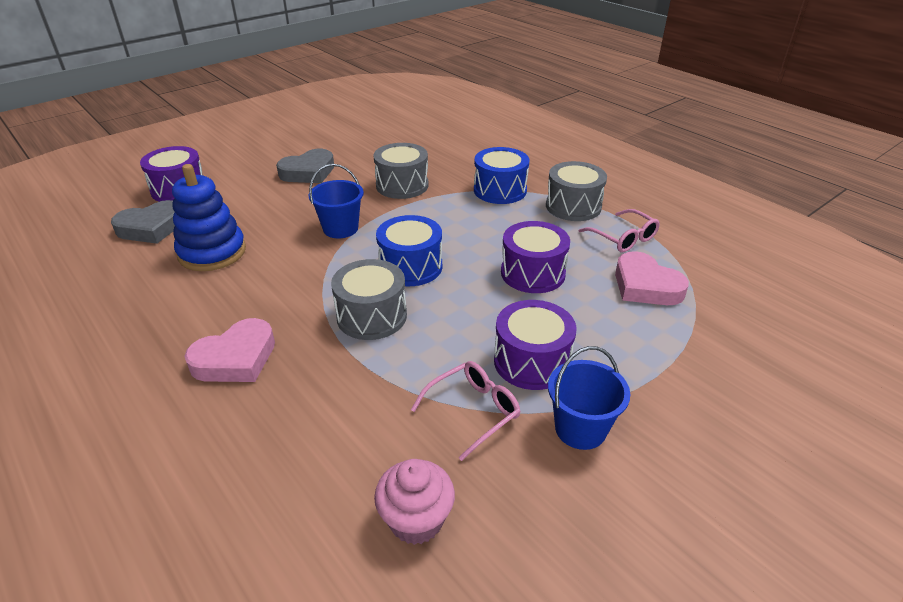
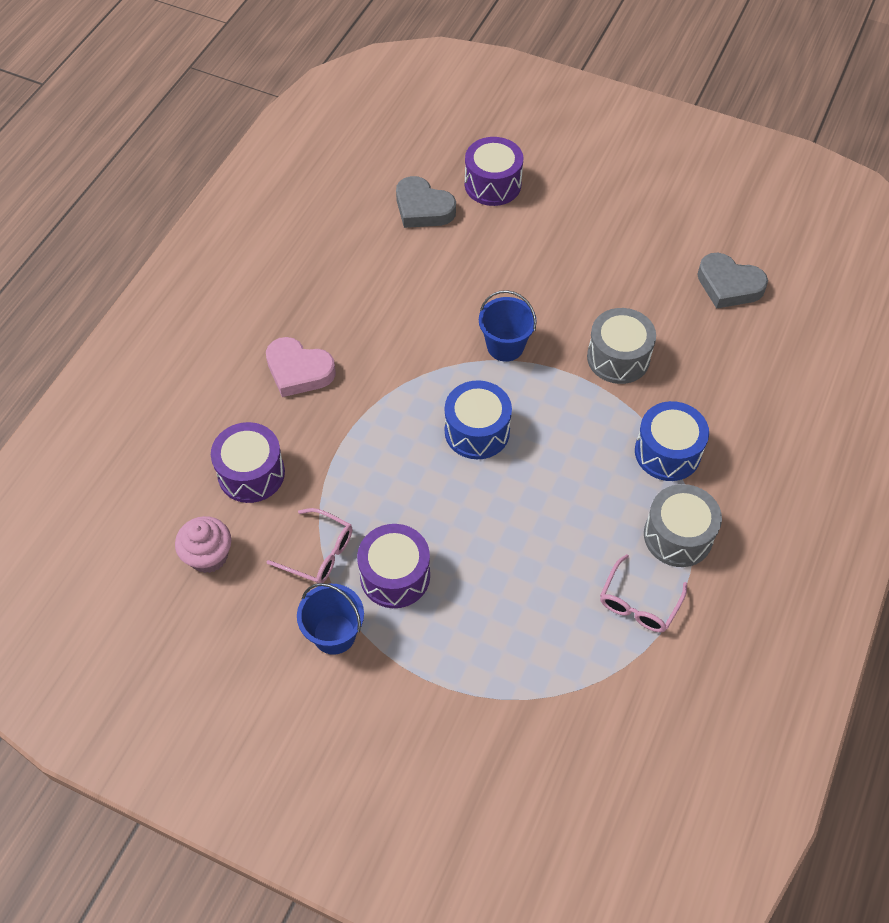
camera: 65 degrees right, 20 degrees up
blue stacking toy [172,164,246,271] -> none
grey heart [276,149,334,183] -> grey heart moved to [697,253,768,309]
grey drum [331,259,407,340] -> none
purple drum [501,221,570,293] -> purple drum moved to [211,422,285,503]
pink heart [615,251,689,305] -> none

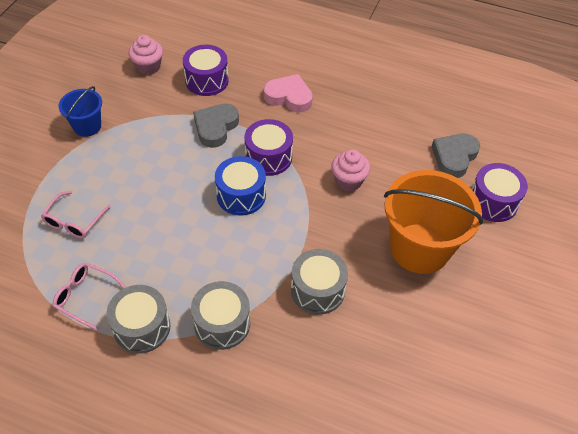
camera: 85 degrees right, 5 degrees down
pink heart [266,337,336,397] -> pink heart turned 90 degrees clockwise [263,74,313,113]
pink glasses [266,508,352,583] -> pink glasses moved to [41,191,111,238]
purple drum [357,524,430,608] -> purple drum moved to [244,119,293,176]
blue bucket [479,290,536,362] -> none
blue drum [635,401,709,481] -> grey drum [191,281,250,350]
grey heart [697,253,768,309] -> grey heart moved to [193,104,239,148]
none -> pink cupcake [331,149,370,191]
none -> orange bucket [384,170,483,274]

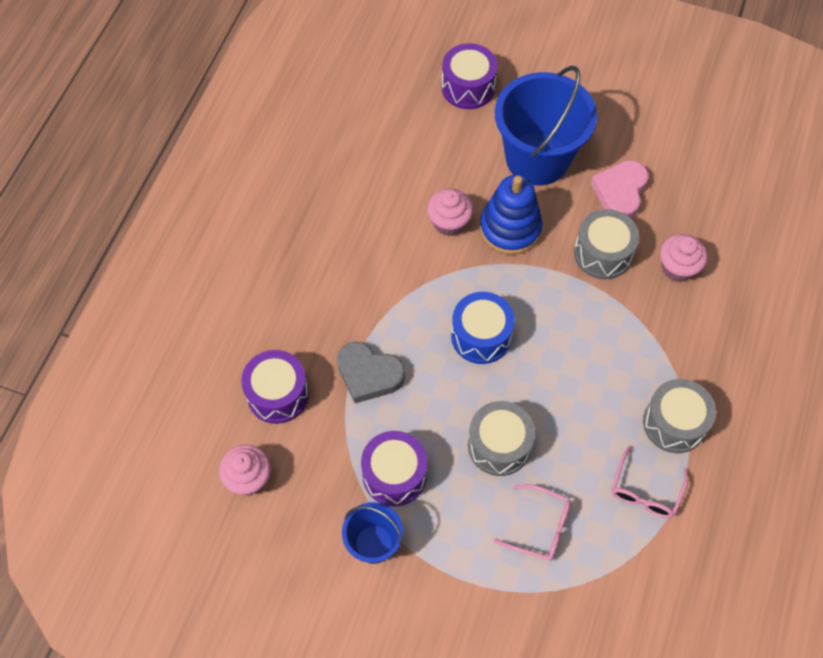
camera: 90 degrees left, 10 degrees up
grey drum [191,281,250,350] -> grey drum moved to [468,401,535,476]
purple drum [244,119,293,176] -> purple drum moved to [361,431,427,506]
pink heart [263,74,313,113] -> pink heart moved to [591,160,649,219]
orange bucket [384,170,483,274] -> blue bucket [495,66,597,185]
grey heart [432,134,480,178] -> none
none -> blue stacking toy [480,175,542,255]
none -> pink cupcake [660,234,707,282]

